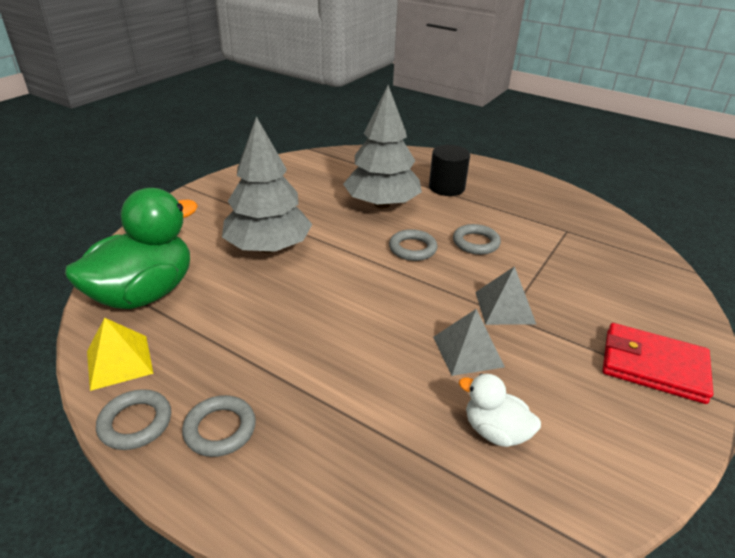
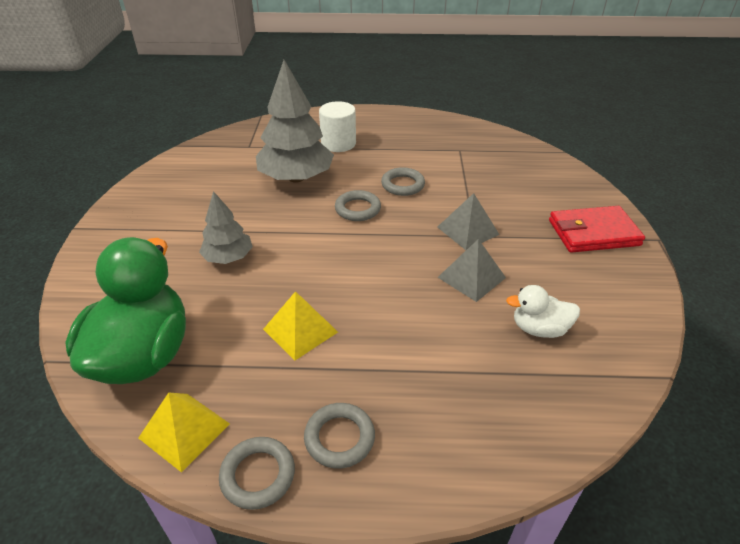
camera: 30 degrees left, 5 degrees up
grey tree [222,116,312,253] -> grey tree [199,191,253,264], size x0.56
black cylinder [429,145,470,196] -> white cylinder [319,101,356,152]
none -> yellow pyramid [263,291,338,361]

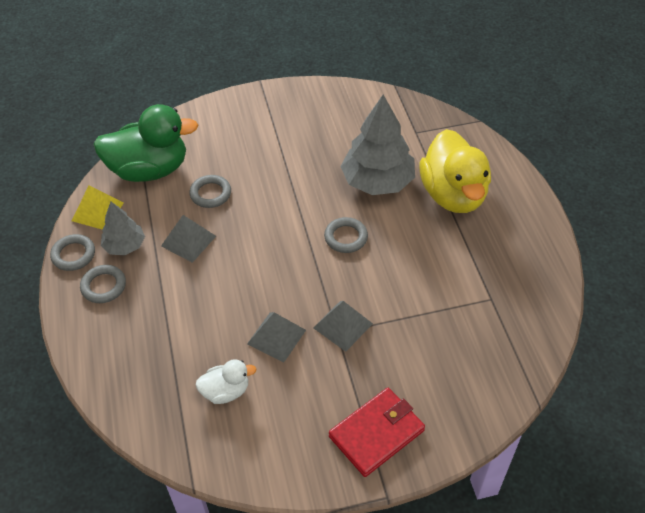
camera: 75 degrees right, 10 degrees up
grey tree [199,191,253,264] -> grey tree moved to [101,202,145,255]
yellow pyramid [263,291,338,361] -> grey pyramid [161,215,216,263]
white cylinder [319,101,356,152] -> yellow duck [420,129,491,213]
grey ring [381,167,425,196] -> grey ring moved to [189,175,231,208]
white duck [506,285,580,338] -> white duck turned 90 degrees clockwise [195,359,256,404]
red wallet [549,206,645,253] -> red wallet turned 75 degrees clockwise [329,388,425,477]

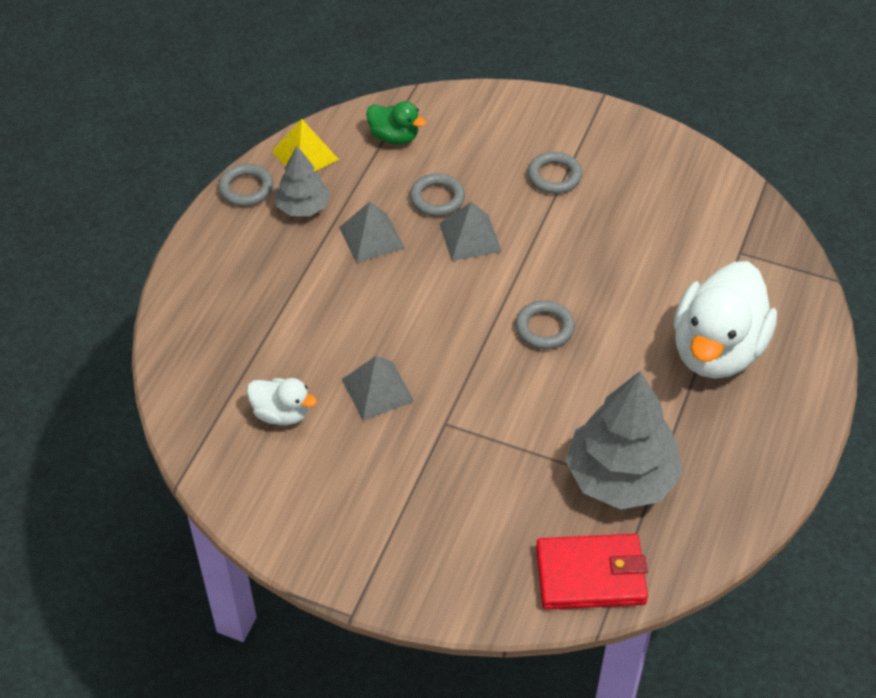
camera: 35 degrees right, 0 degrees up
grey ring [80,265,126,303] -> grey ring moved to [528,152,582,194]
green duck [93,104,198,182] -> green duck [366,101,426,145], size x0.49
grey pyramid [313,301,373,352] -> grey pyramid moved to [440,202,502,261]
red wallet [329,388,425,477] -> red wallet moved to [536,534,648,610]
grey tree [340,95,415,195] -> grey tree moved to [566,371,683,509]
yellow duck [420,129,491,213] -> white duck [674,261,777,379]

